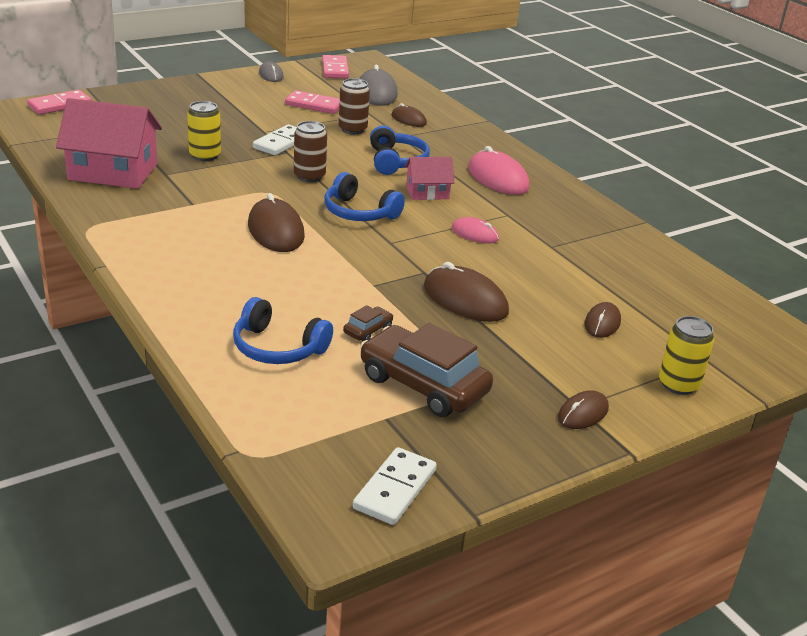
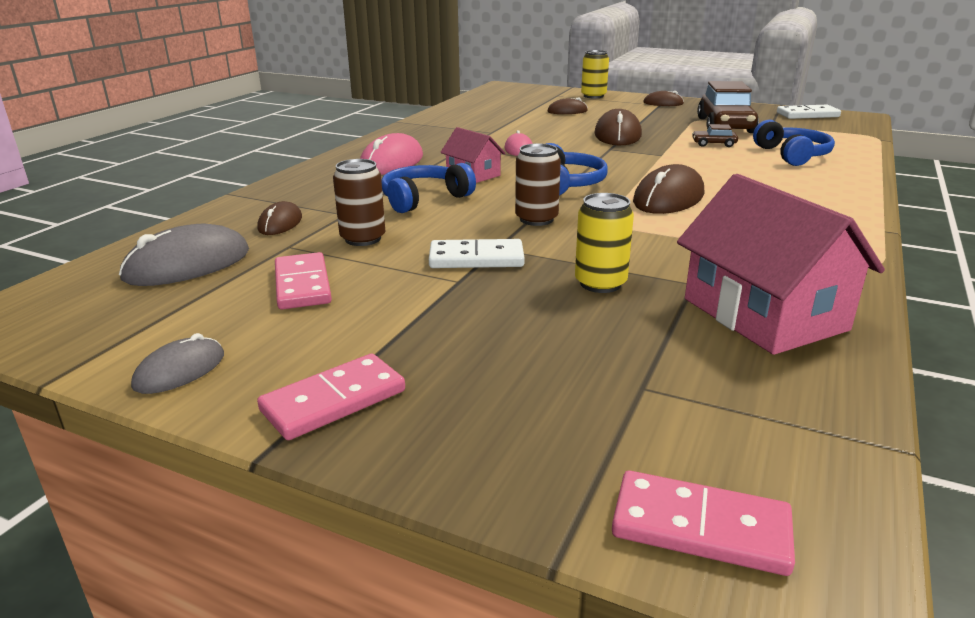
camera: 120 degrees left, 5 degrees down
pink domino [322,55,349,79] -> pink domino moved to [257,354,405,440]

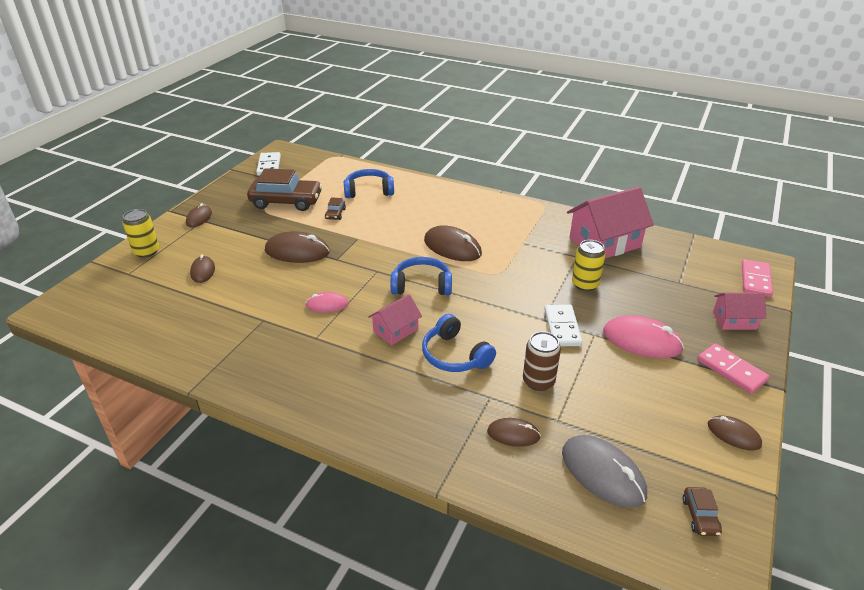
camera: 90 degrees left, 10 degrees up
grey mouse [131,333,224,394] -> brown mouse [708,416,762,450]
pink domino [275,252,332,309] -> none
pink mouse [360,133,423,175] -> pink mouse moved to [603,315,684,358]
brown can [515,143,561,226] -> none
none -> brown car [683,487,722,536]
none -> pink house [713,293,766,330]

